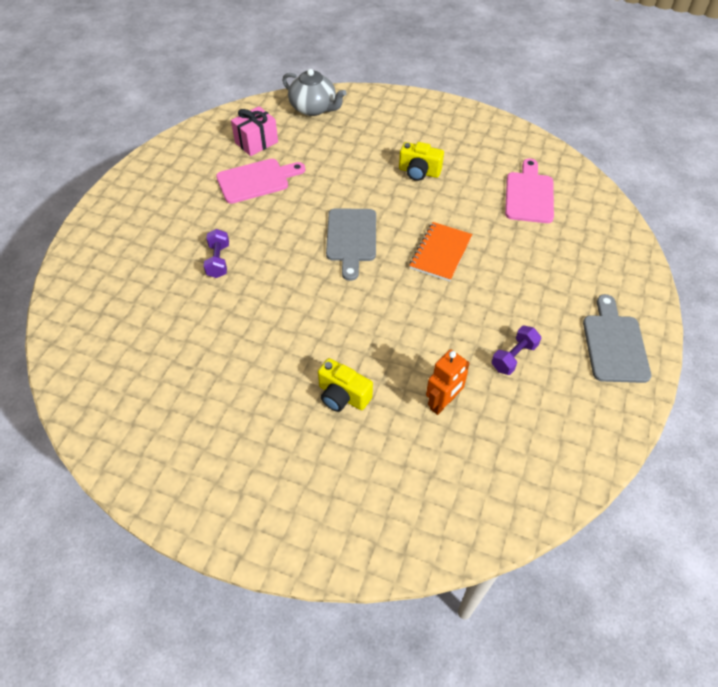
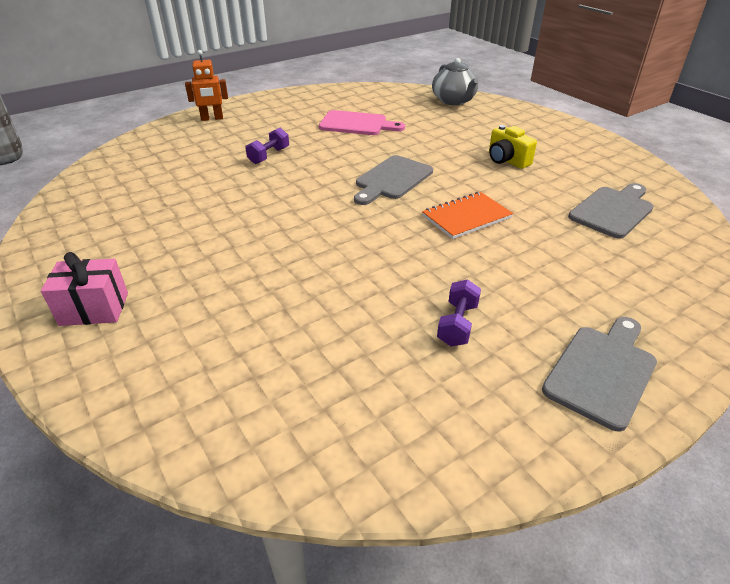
camera: 35 degrees right, 15 degrees down
pink gift [231,106,278,156] -> pink gift moved to [41,252,128,326]
yellow camera [318,358,373,412] -> none
orange robot [426,349,470,415] -> orange robot moved to [185,50,228,121]
purple dumbbell [492,326,541,375] -> purple dumbbell turned 60 degrees counterclockwise [437,279,481,347]
pink cutting board [505,158,554,223] -> grey cutting board [568,183,654,239]

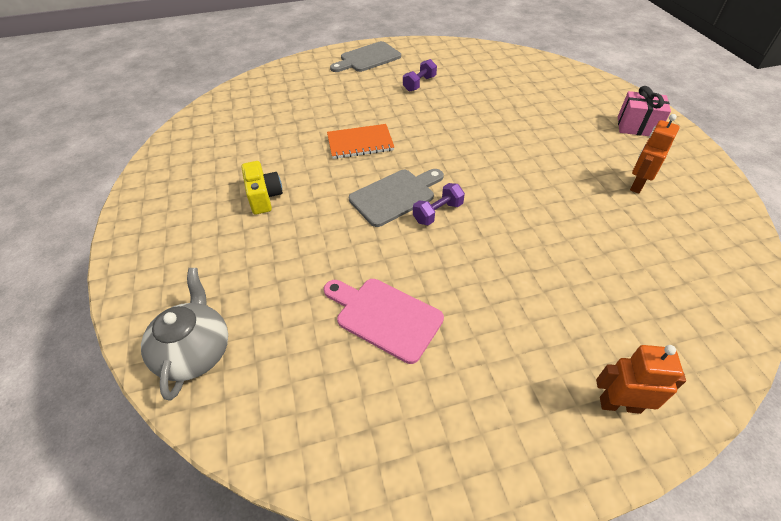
camera: 160 degrees left, 10 degrees up
purple dumbbell [245,128,289,164] -> purple dumbbell moved to [413,183,465,225]
grey cutting board [568,183,654,239] -> none
none -> orange robot [630,114,680,194]

